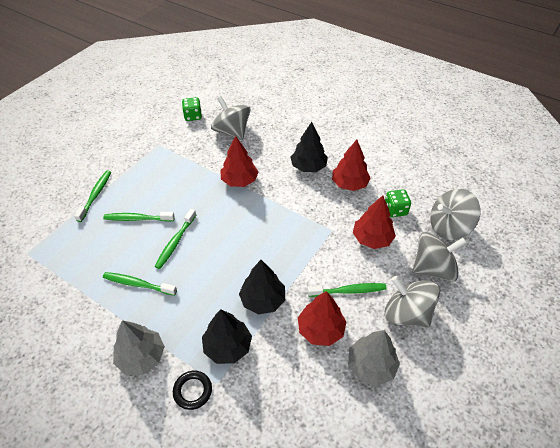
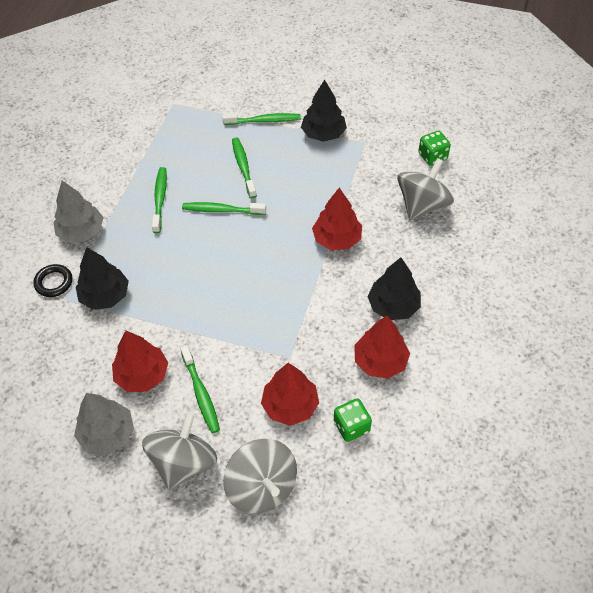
camera: 75 degrees right, 5 degrees up
black tree [239,260,285,315] -> black tree moved to [301,79,347,142]
grey spinning top [430,189,481,240] -> none

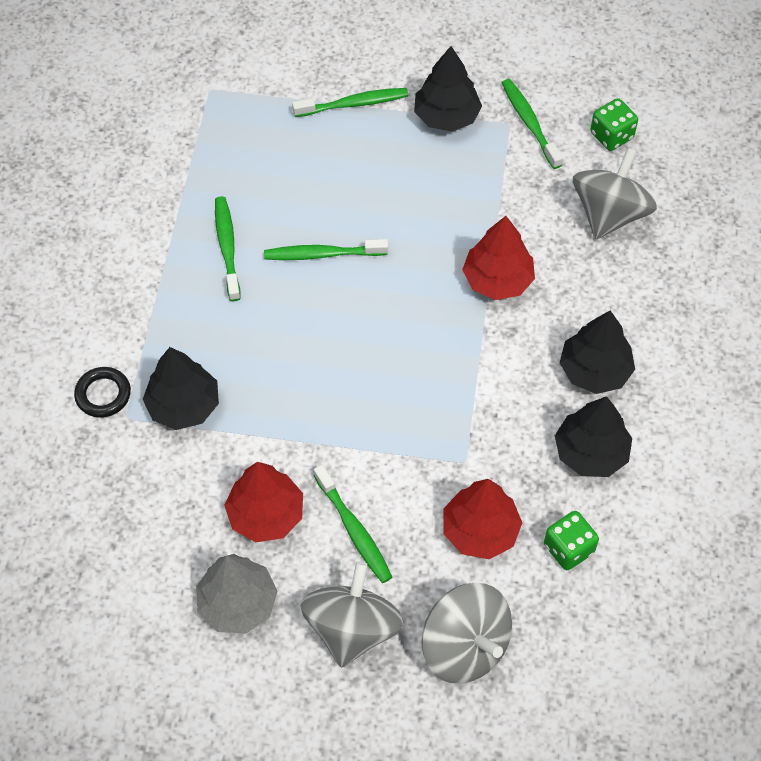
camera: 10 degrees left, 5 degrees up
grey tree [53,181,103,243] -> none
green toothbrush [232,137,257,198] -> green toothbrush moved to [502,79,563,169]
red tree [354,316,410,379] -> black tree [555,396,632,477]

